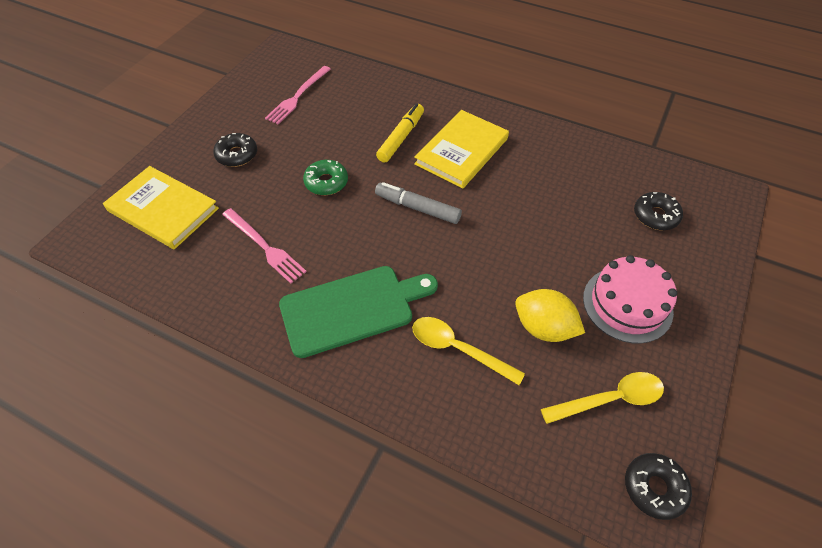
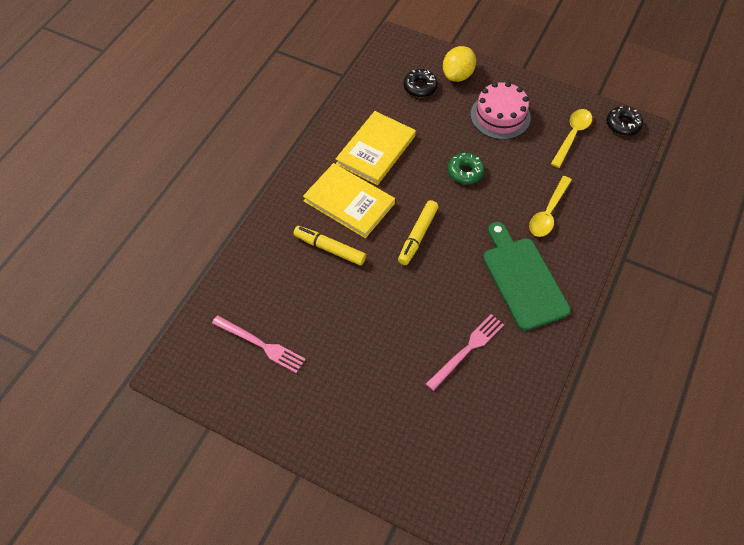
camera: 90 degrees left, 5 degrees up
yellow book [103,166,219,249] -> yellow book moved to [336,111,416,185]
black donut [213,133,257,167] -> none
green donut [303,160,348,195] -> green donut moved to [448,153,485,184]
grey marker [375,182,462,224] -> yellow marker [398,200,439,265]
yellow lemon [515,289,585,342] -> yellow lemon moved to [443,46,476,82]
yellow spoon [541,372,664,424] -> yellow spoon turned 45 degrees clockwise [551,109,592,168]

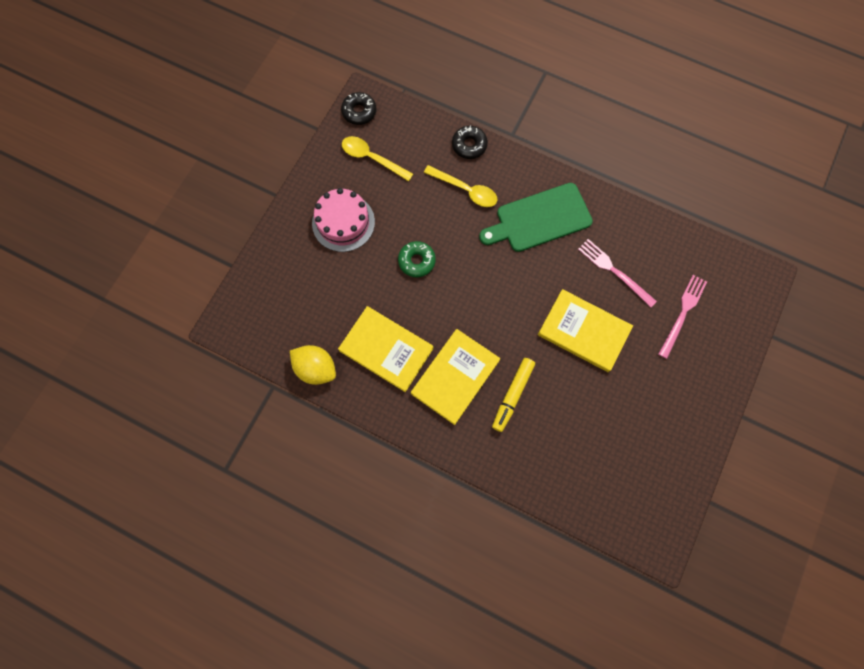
camera: 90 degrees left, 15 degrees up
pink fork [212,315,306,373] -> pink fork moved to [658,275,707,359]
yellow marker [398,200,439,265] -> none
black donut [403,69,438,97] -> black donut moved to [452,126,488,159]
yellow lemon [443,46,476,82] -> yellow lemon moved to [290,345,336,385]
none -> yellow book [538,289,633,372]

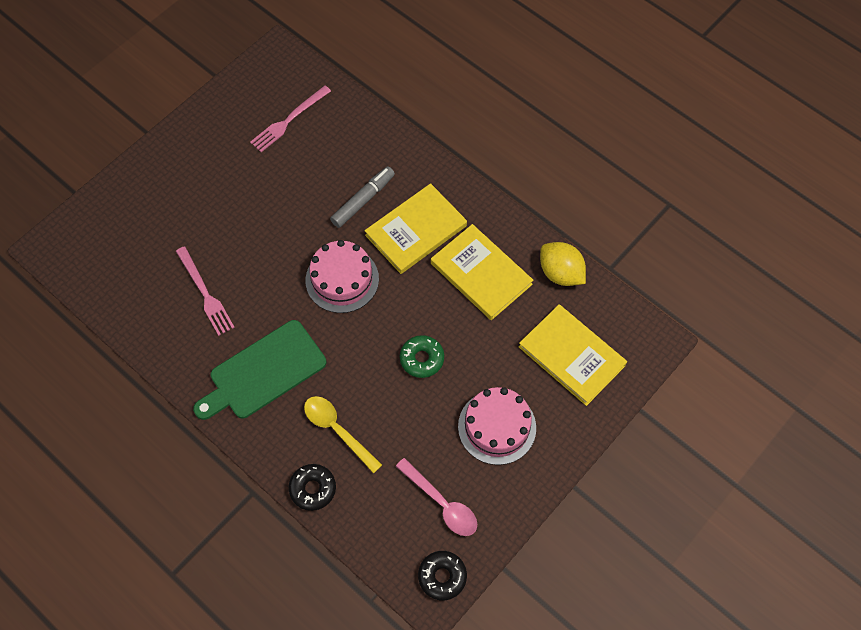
camera: 165 degrees left, 10 degrees down
yellow spoon [342,136,413,181] -> pink spoon [396,458,477,536]
green cutting board [479,183,593,252] -> green cutting board turned 150 degrees clockwise [193,320,326,420]
yellow marker [492,358,535,432] -> grey marker [330,166,395,228]
yellow book [538,289,633,372] -> yellow book moved to [519,304,627,406]
pink fork [658,275,707,359] -> pink fork moved to [250,85,331,152]
none -> pink cake [305,240,379,313]

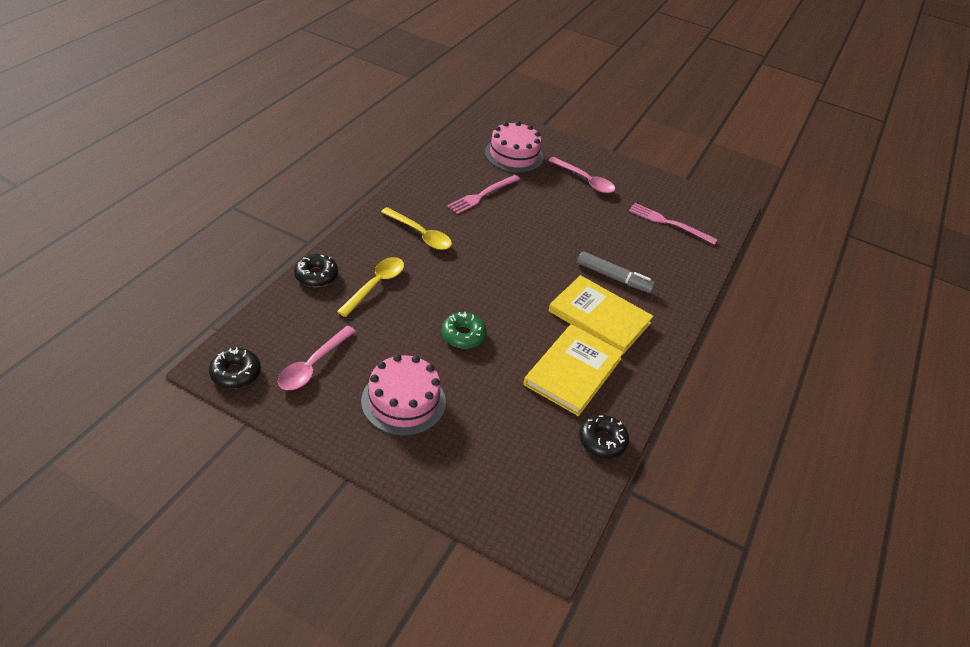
camera: 70 degrees right, 20 degrees down
green cutting board [193,320,326,420] -> yellow spoon [381,207,452,250]
pink cake [305,240,379,313] -> pink cake moved to [485,121,543,173]
yellow book [519,304,627,406] -> none
yellow lemon [540,242,586,286] -> black donut [579,415,629,458]
none -> pink spoon [548,157,615,193]

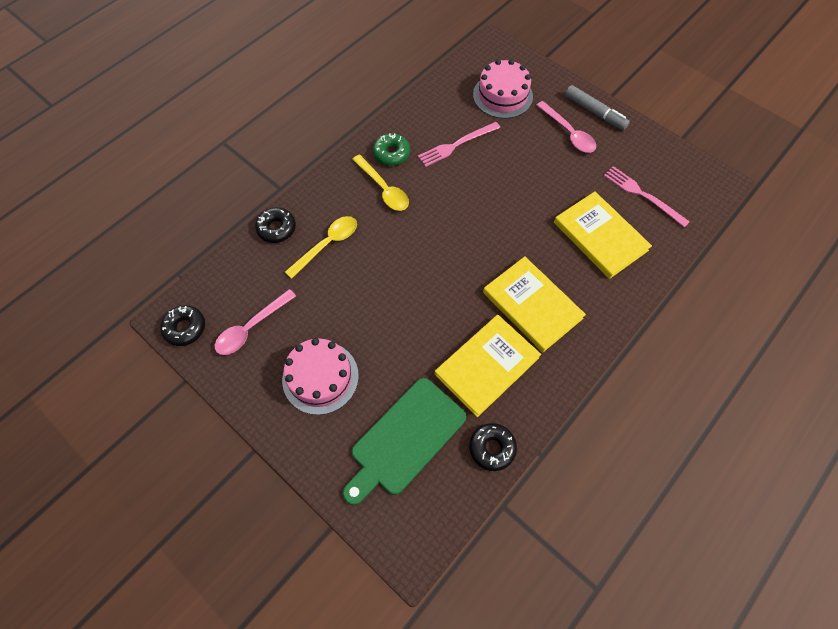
camera: 20 degrees right, 20 degrees up
green donut [441,311,487,349] -> green donut moved to [373,133,410,166]
grey marker [577,251,655,293] -> grey marker moved to [565,85,630,130]
none -> green cutting board [343,378,466,505]
none -> yellow book [554,191,652,279]

